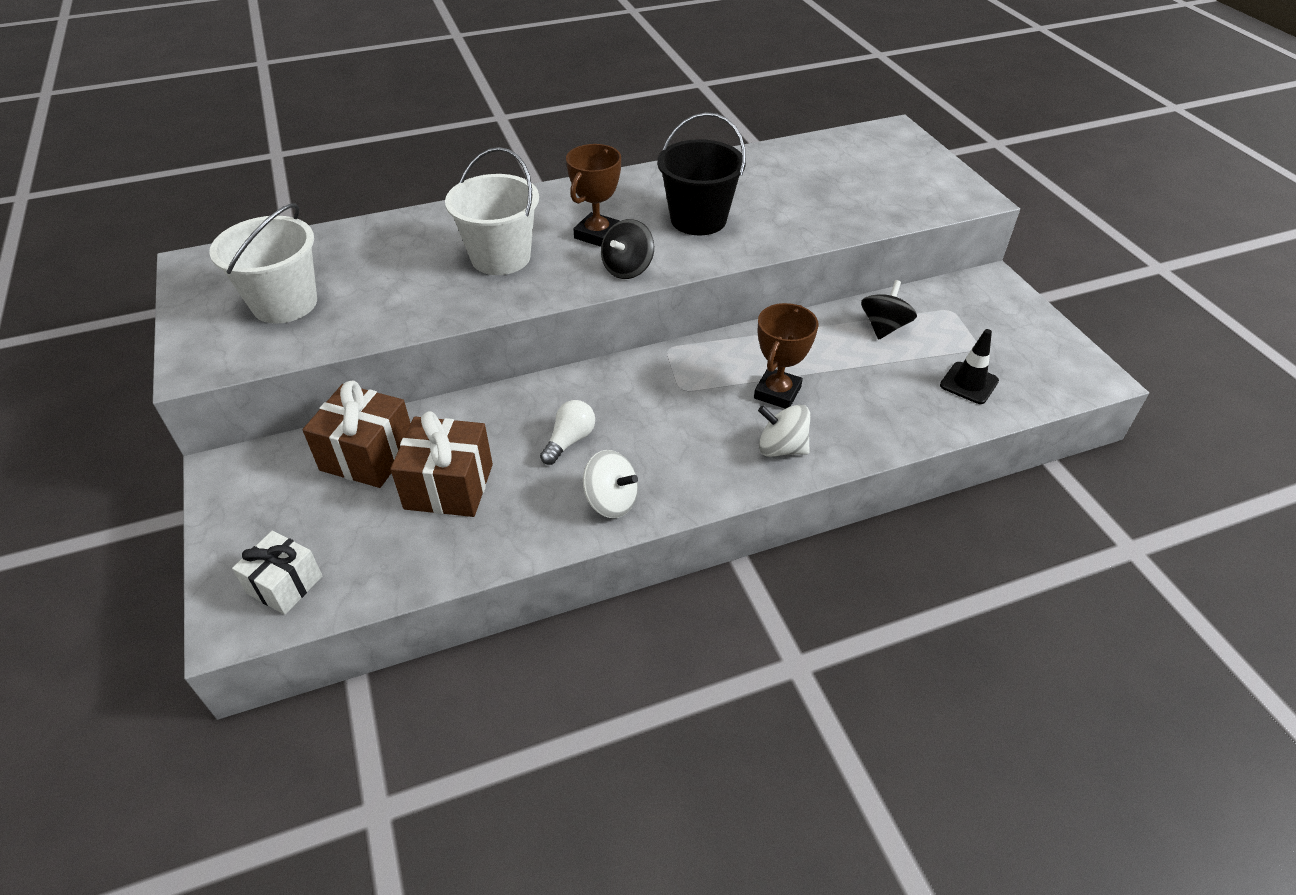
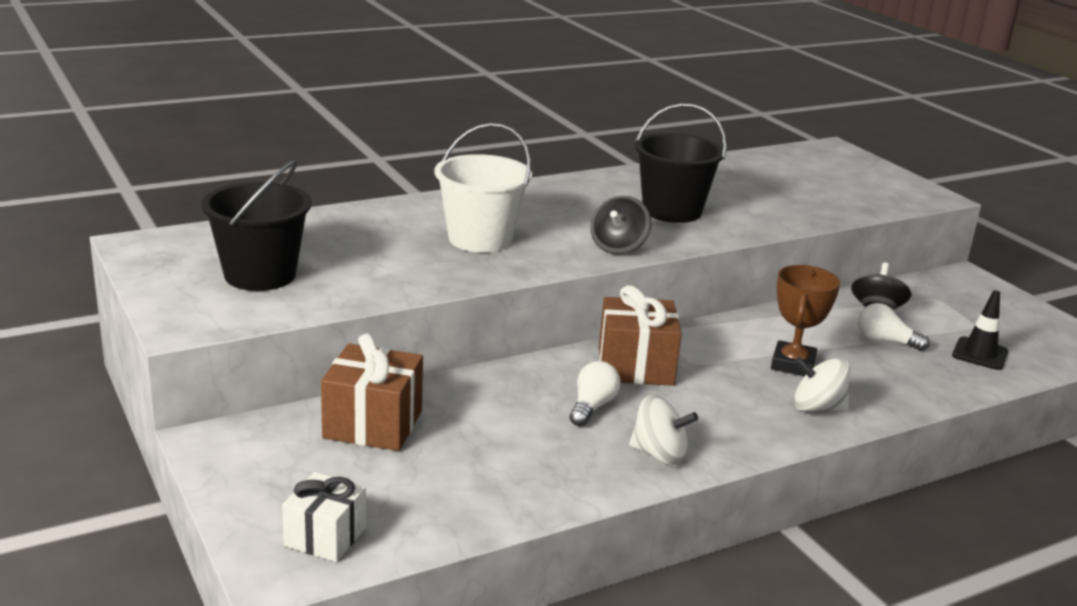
camera: 10 degrees left, 20 degrees down
white bucket [209,204,317,324] -> black bucket [201,160,312,291]
brown gift [390,411,493,517] -> brown gift moved to [599,285,682,386]
brown trophy [566,144,621,247] -> none
none -> white light bulb [858,303,930,351]

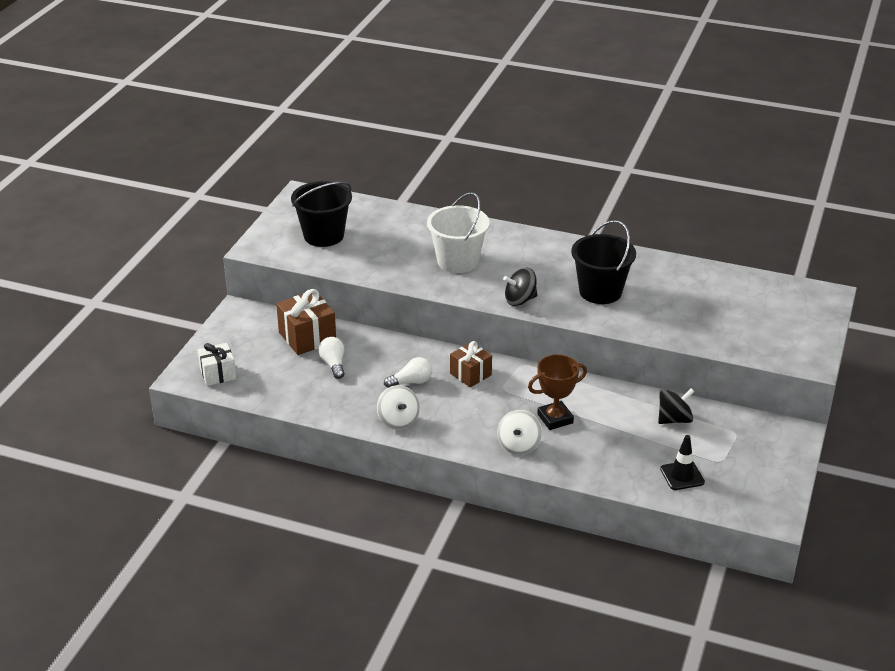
camera: 50 degrees right, 10 degrees up
brown gift [599,285,682,386] -> brown gift [450,341,492,387], size x0.66
white spinning top [794,357,850,412] -> white spinning top turned 135 degrees counterclockwise [497,410,542,455]
white light bulb [858,303,930,351] -> white light bulb moved to [318,337,345,379]

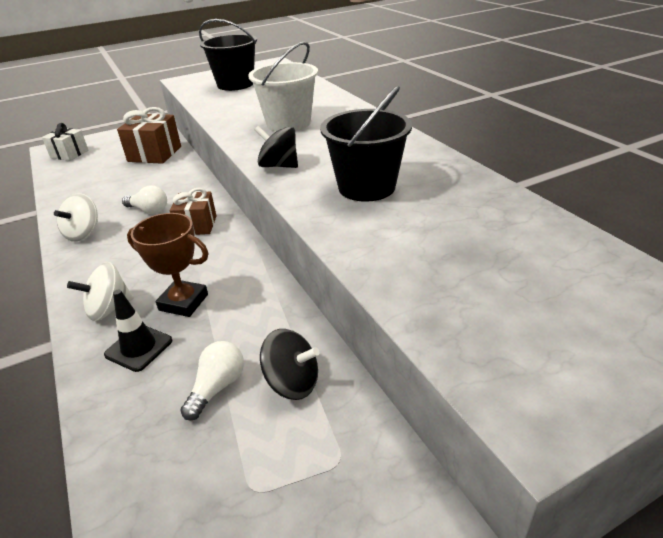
camera: 45 degrees right, 0 degrees up
white light bulb [318,337,345,379] -> white light bulb moved to [180,341,244,421]
black traffic cone [660,435,705,490] -> black traffic cone moved to [104,289,172,372]

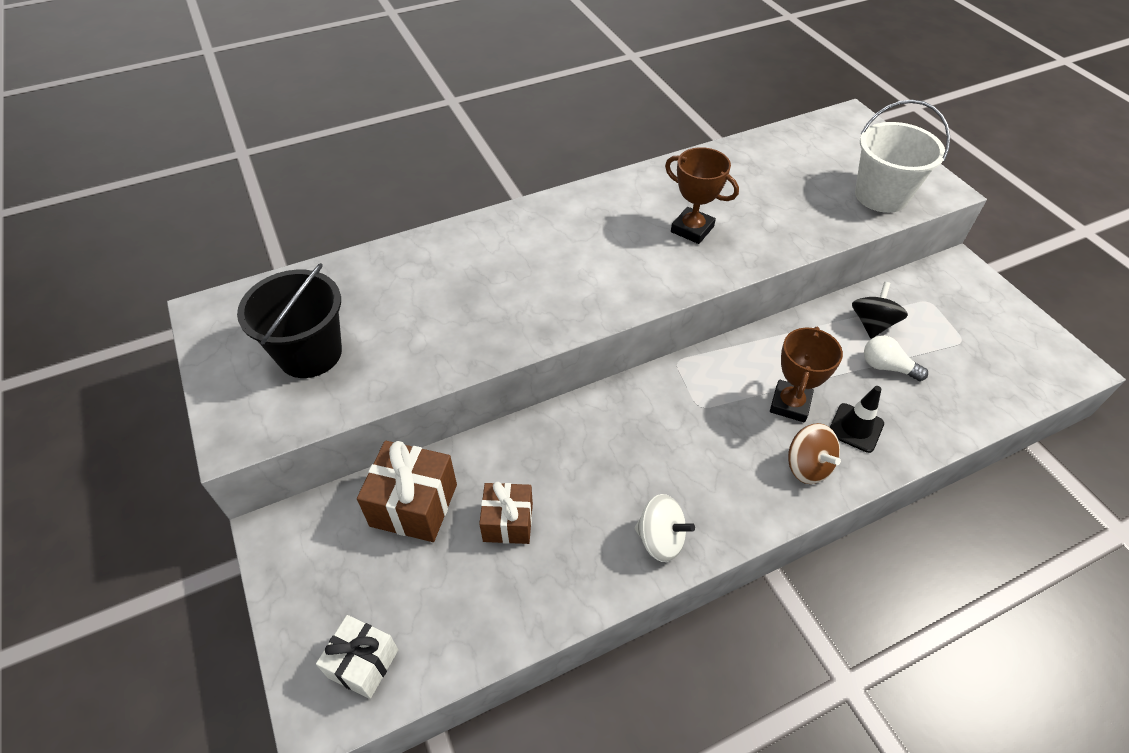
camera: 90 degrees left, 15 degrees up
white spinning top [67,262,134,321] -> brown spinning top [788,423,841,484]
white light bulb [122,185,167,214] -> none
brown gift [169,188,216,235] -> brown gift moved to [479,482,533,544]
white bucket [248,42,318,131] -> white bucket moved to [855,100,950,213]
black spinning top [255,126,298,168] -> none
black bucket [320,86,412,202] -> brown trophy [665,147,739,244]

